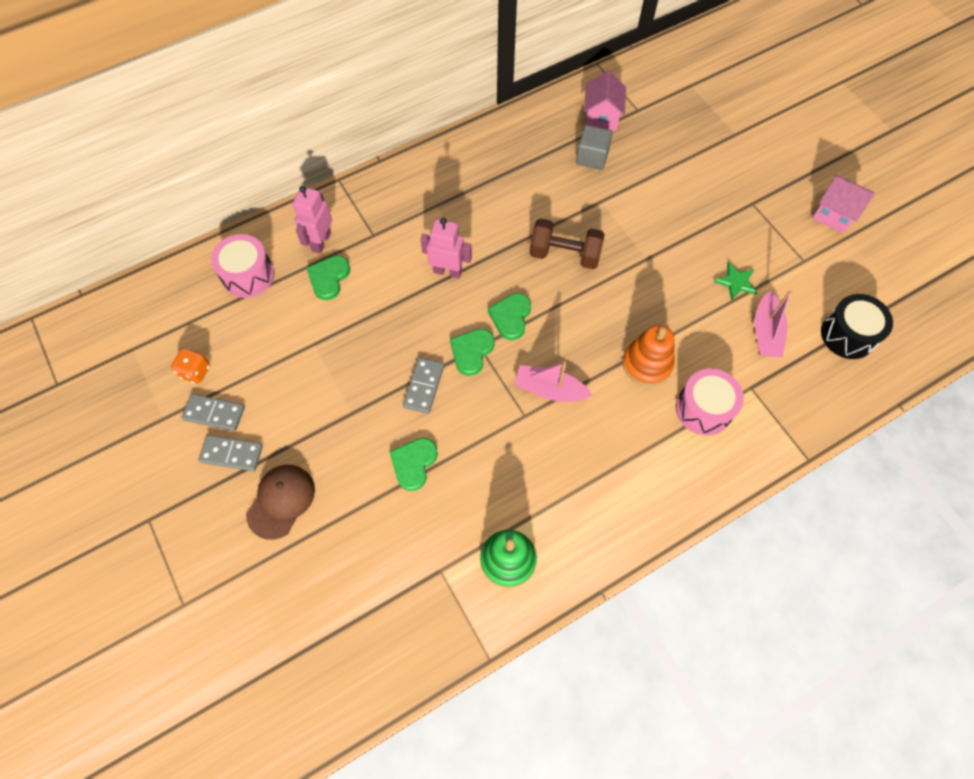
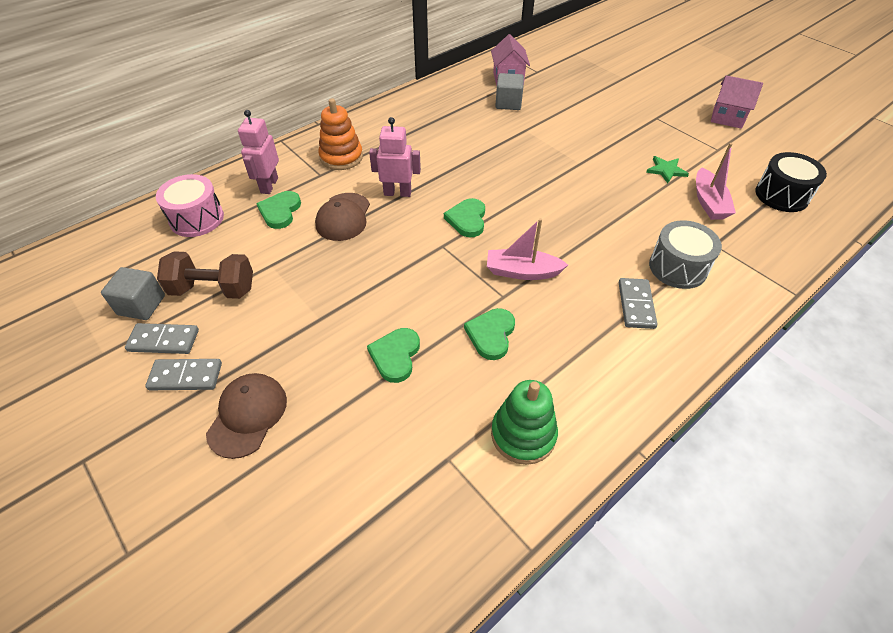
camera: 10 degrees left, 15 degrees down
orange dice [171,348,210,384] -> grey cube [101,267,165,320]
grey domino [403,357,444,414] -> grey domino moved to [619,278,657,329]
green heart [450,329,495,376] -> green heart moved to [464,308,515,360]
brown dumbbell [530,218,605,269] -> brown dumbbell moved to [157,251,253,299]
orange stacking toy [623,325,675,386] -> orange stacking toy moved to [318,98,363,170]
pink drum [676,368,744,436] -> grey drum [649,220,722,289]
none -> brown cap [315,193,370,241]

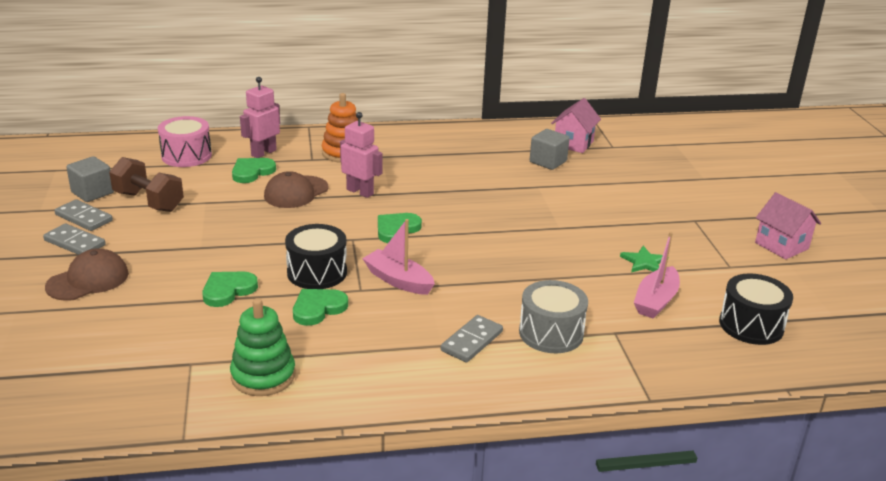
camera: 30 degrees right, 20 degrees down
none -> black drum [285,224,347,289]

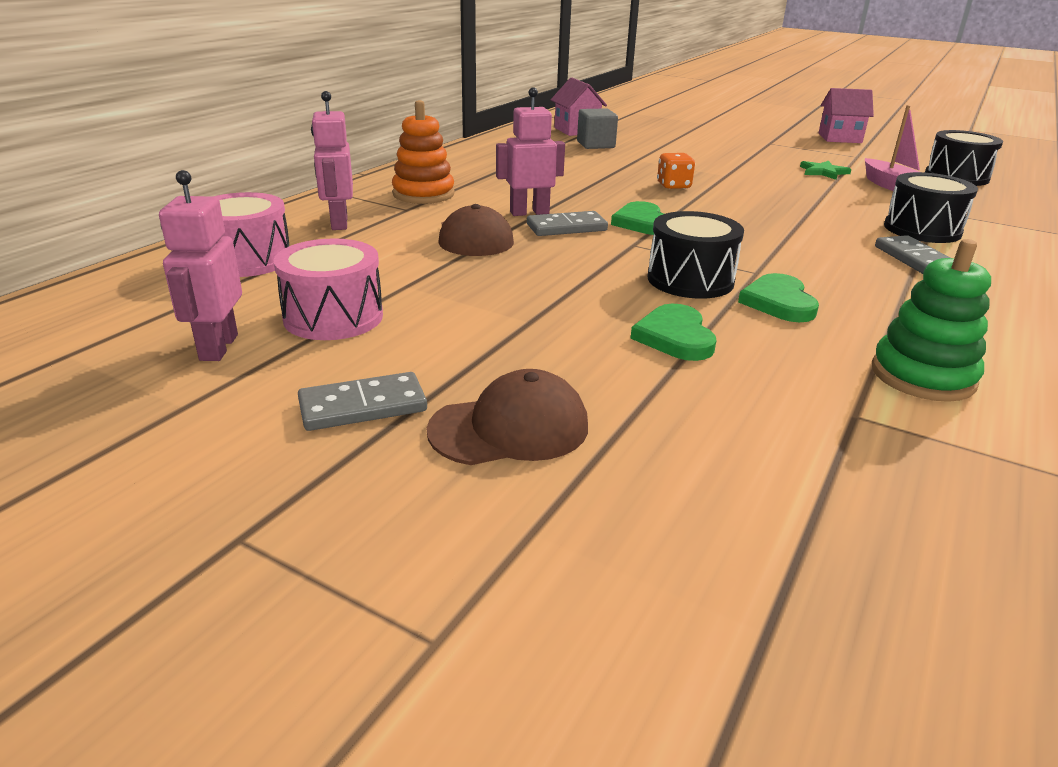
camera: 50 degrees left, 0 degrees up
brown cap [45,249,129,301] -> brown cap turned 75 degrees clockwise [427,369,588,465]
grey domino [54,199,113,231] -> grey domino moved to [527,211,608,236]
grey cube [66,156,114,202] -> pink robot [159,170,242,361]
brown dumbbell [109,157,184,212] -> pink drum [273,238,383,340]
green heart [232,158,276,183] -> none
pink boat [362,219,435,295] -> none
grey drum [519,280,588,353] -> black drum [884,172,978,243]
none -> orange dice [657,153,695,189]

